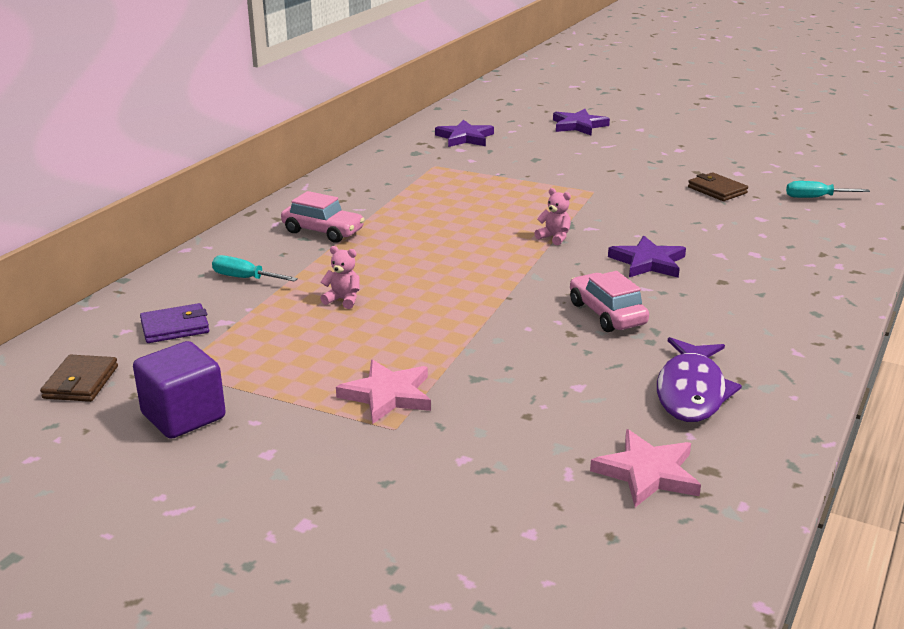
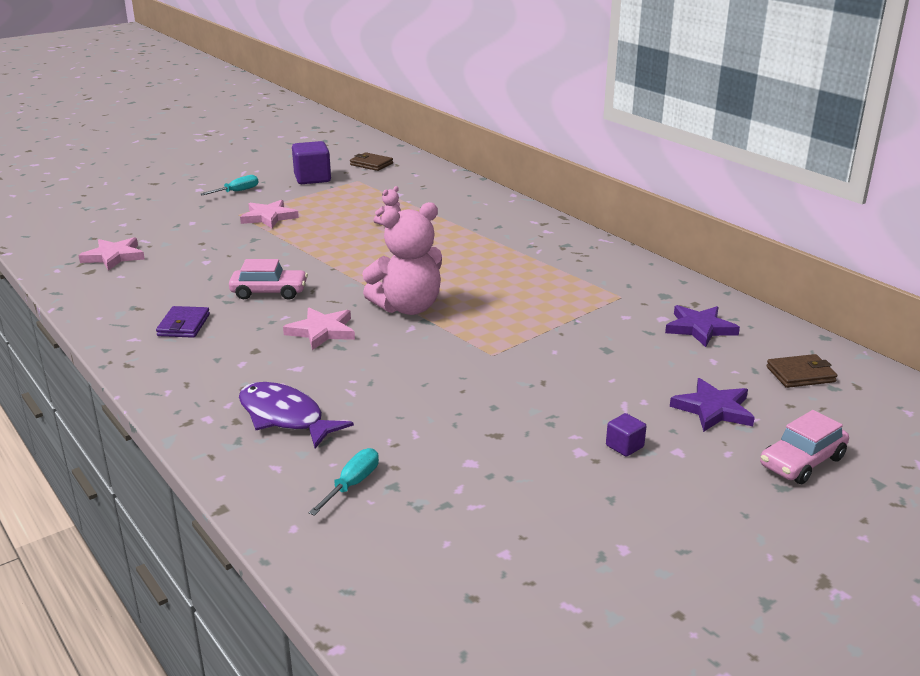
camera: 115 degrees right, 0 degrees up
purple wallet [140,303,209,343] -> purple wallet moved to [156,306,210,338]
turquoise screwdriver [212,255,298,282] -> turquoise screwdriver moved to [200,175,259,195]
pink car [281,191,365,243] -> pink car moved to [760,410,849,484]
pink teddy bear [535,188,571,245] -> pink teddy bear [362,202,442,315], size x2.43
purple star [608,236,686,278] -> pink star [283,308,355,350]
purple fish [657,337,742,422] -> purple fish moved to [239,382,354,448]
brown wallet [688,172,748,201] -> brown wallet moved to [766,354,837,388]
none -> purple cube [606,413,646,457]

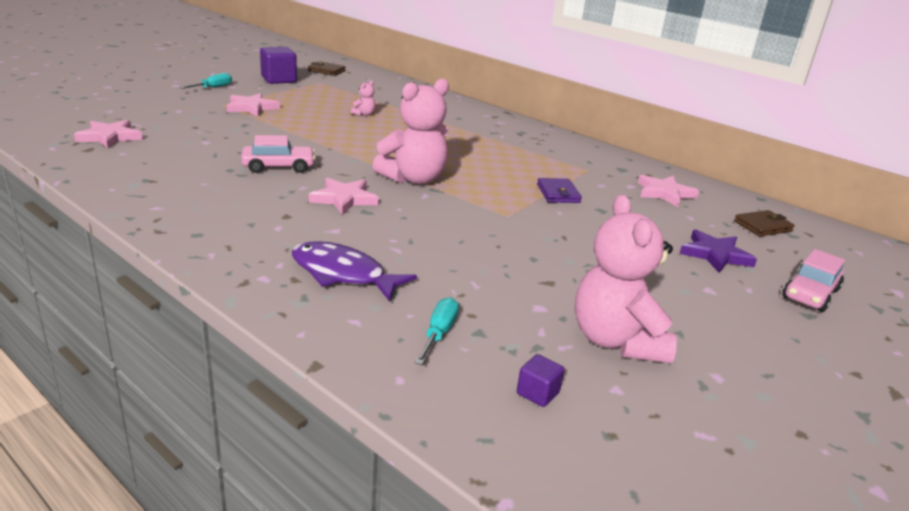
camera: 15 degrees left, 0 degrees up
purple wallet [156,306,210,338] -> purple wallet moved to [537,178,582,203]
purple cube [606,413,646,457] -> purple cube moved to [517,354,564,407]
purple star [665,305,740,347] -> pink star [638,175,699,207]
none -> pink teddy bear [575,194,677,363]

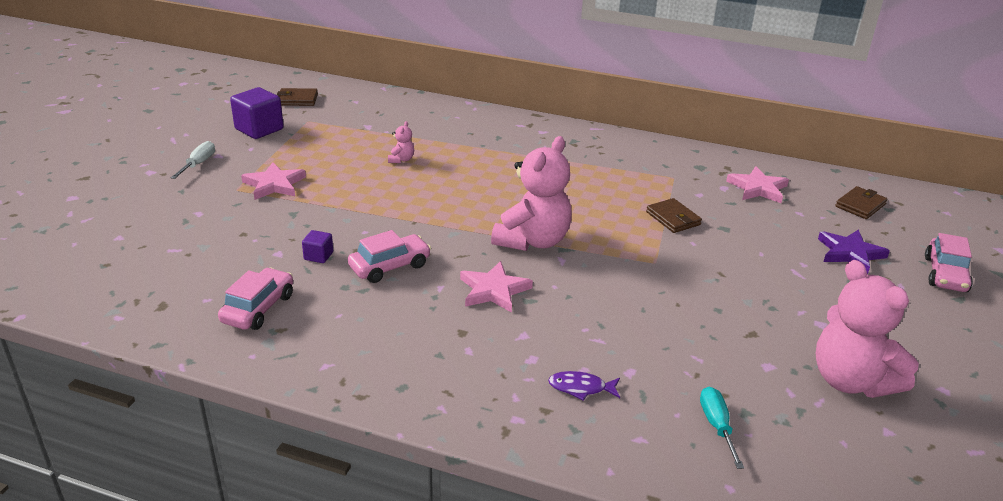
camera: 20 degrees left, 5 degrees up
pink star [74,120,143,148] -> none
turquoise screwdriver [180,73,232,89] -> white screwdriver [171,141,215,179]
purple fish [292,241,417,302] -> purple fish [548,371,620,401], size x0.54
purple cube [517,354,564,407] -> purple cube moved to [302,230,333,263]
purple wallet [537,178,582,203] -> brown wallet [646,198,702,233]
none -> pink car [218,267,293,330]

